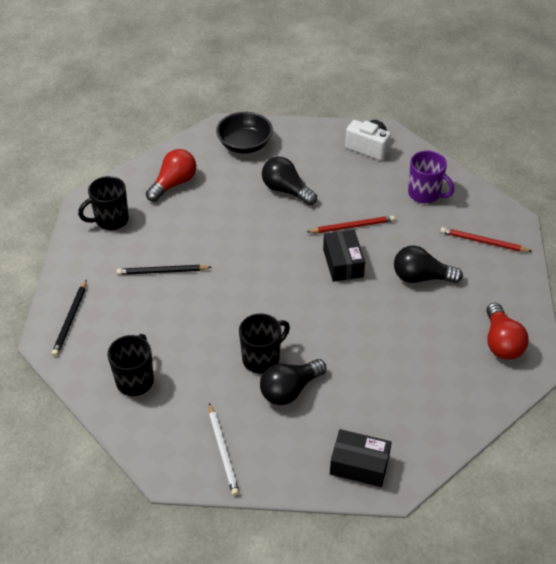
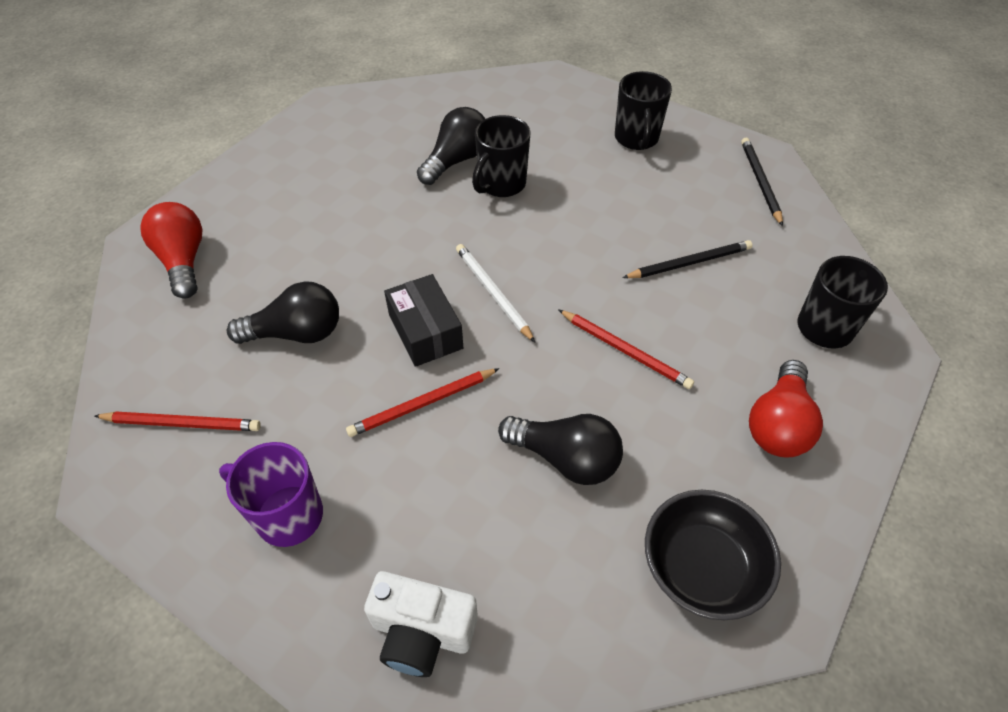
camera: 165 degrees right, 5 degrees up
white pencil [209,403,239,496] -> white pencil moved to [456,244,535,342]
black box [330,429,392,487] -> none
none -> red pencil [558,309,694,389]

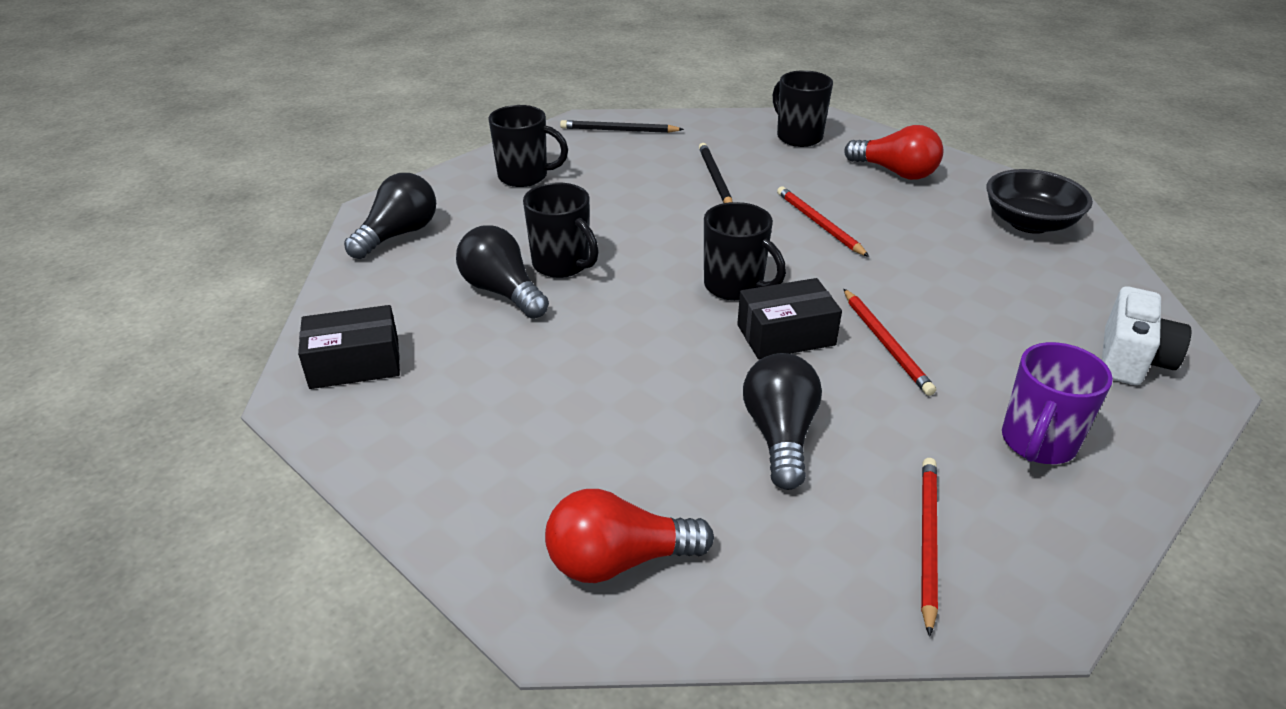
camera: 80 degrees left, 15 degrees down
white pencil [456,244,535,342] -> black mug [704,202,786,301]
black light bulb [498,414,623,485] -> black light bulb moved to [344,173,436,259]
red pencil [558,309,694,389] -> red pencil turned 75 degrees counterclockwise [777,186,869,257]
none -> black box [298,305,400,389]

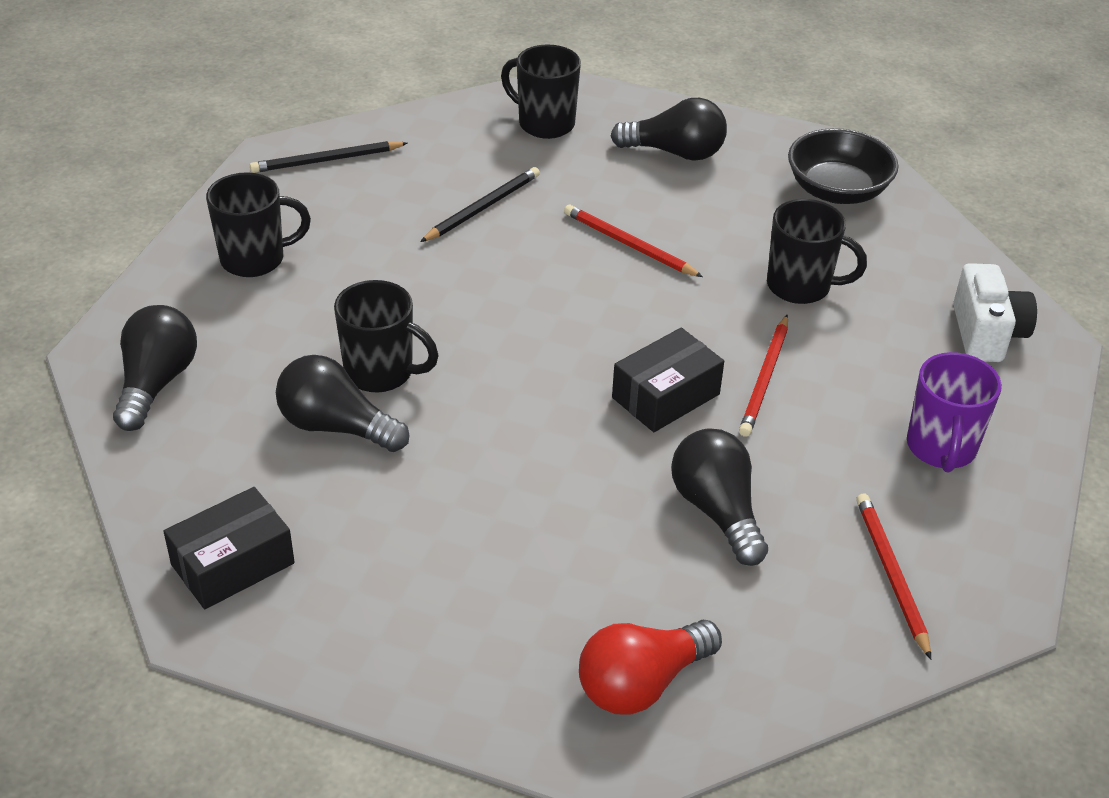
camera: 25 degrees left, 5 degrees up
black pencil [699,143,732,203] -> black pencil turned 75 degrees clockwise [420,167,540,242]
black mug [704,202,786,301] -> black mug moved to [767,199,867,304]
red pencil [843,289,936,396] -> red pencil turned 60 degrees clockwise [739,315,788,437]
red light bulb [844,125,943,180] -> black light bulb [611,98,727,161]

